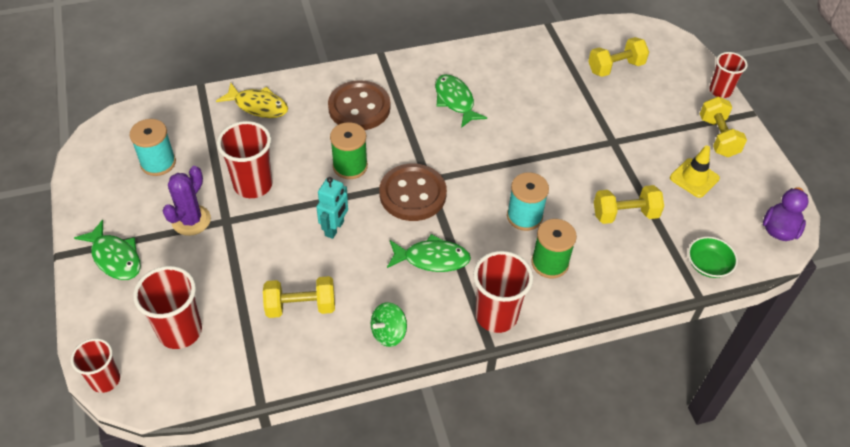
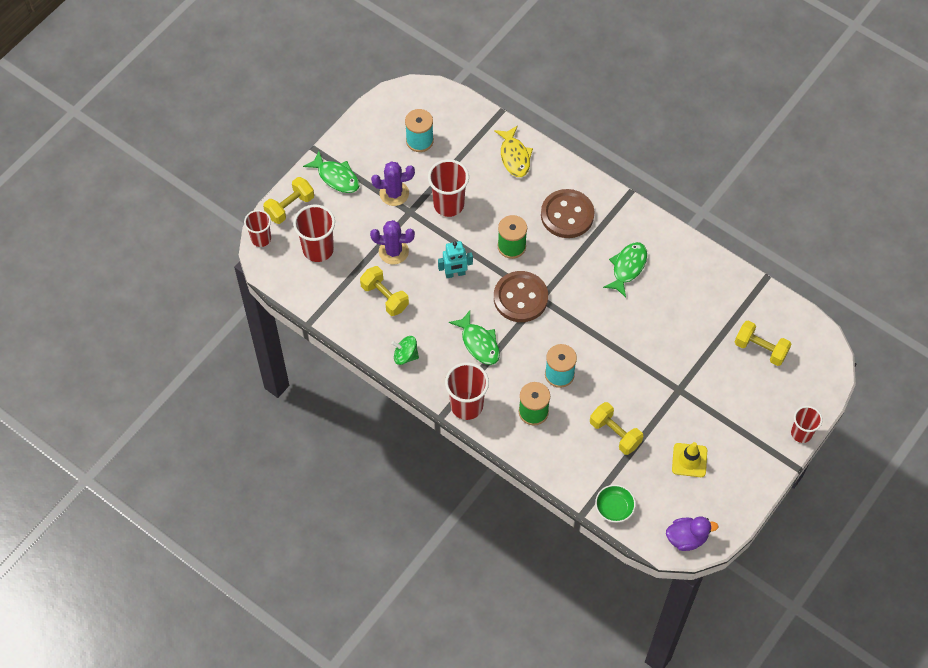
camera: 55 degrees right, 10 degrees up
green fish [74,220,141,280] -> green fish turned 60 degrees counterclockwise [303,151,359,193]
yellow dumbbell [700,96,747,157] -> yellow dumbbell moved to [263,177,314,224]
none -> purple cactus [370,220,415,264]

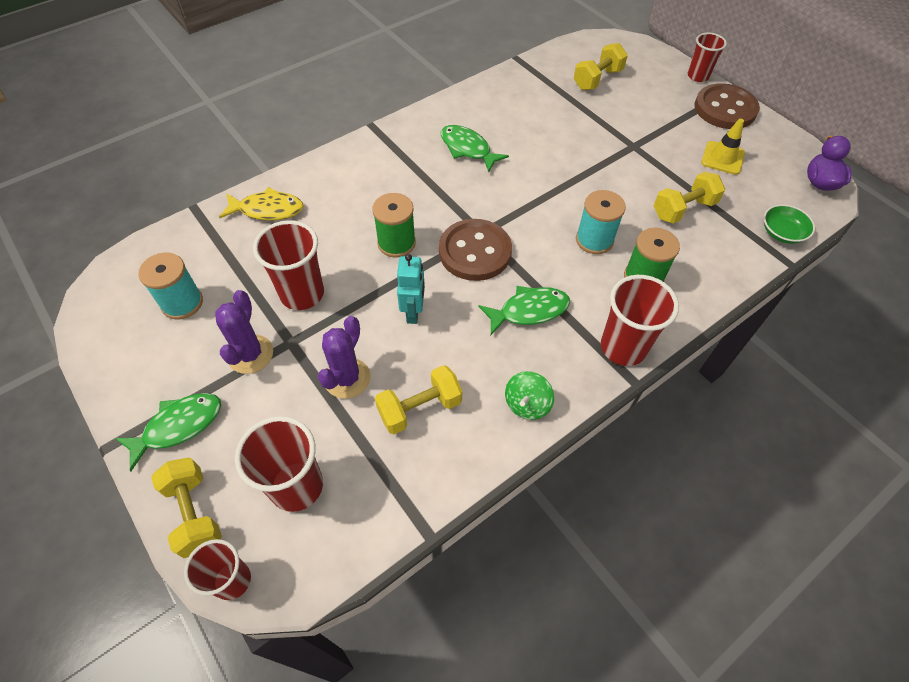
camera: 75 degrees left, 5 degrees down
brown button [541,189,594,238] -> brown button moved to [695,83,760,129]

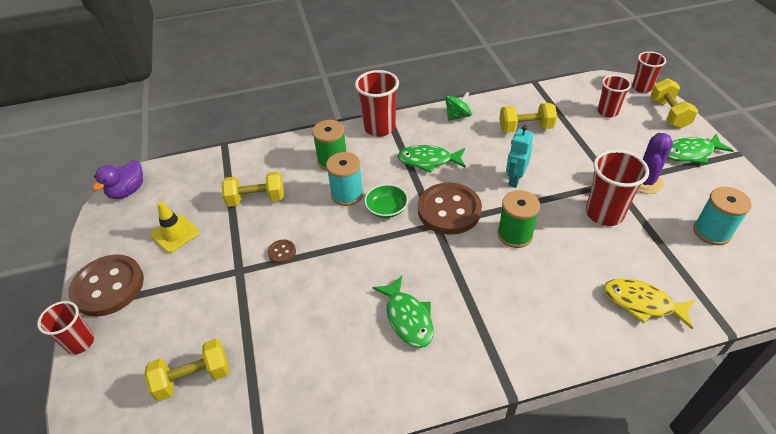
camera: 155 degrees left, 10 degrees down
red cup [235,416,323,512] -> red cup [598,75,631,118], size x0.65
purple cactus [318,316,371,399] -> none
green bowl [764,204,815,244] -> green bowl moved to [365,184,408,218]
none -> brown button [267,240,296,264]

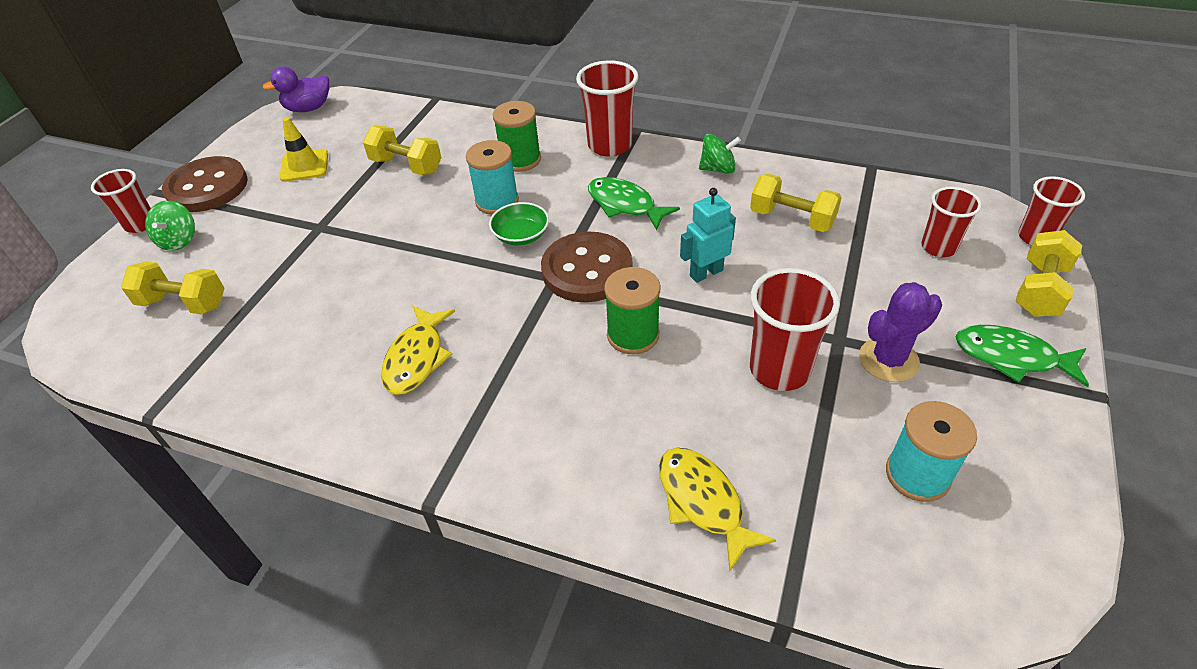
camera: 35 degrees right, 0 degrees up
brown button [267,240,296,264] -> none
green fish [372,275,433,348] -> yellow fish [381,306,455,395]
none -> green spinning top [145,200,195,251]

